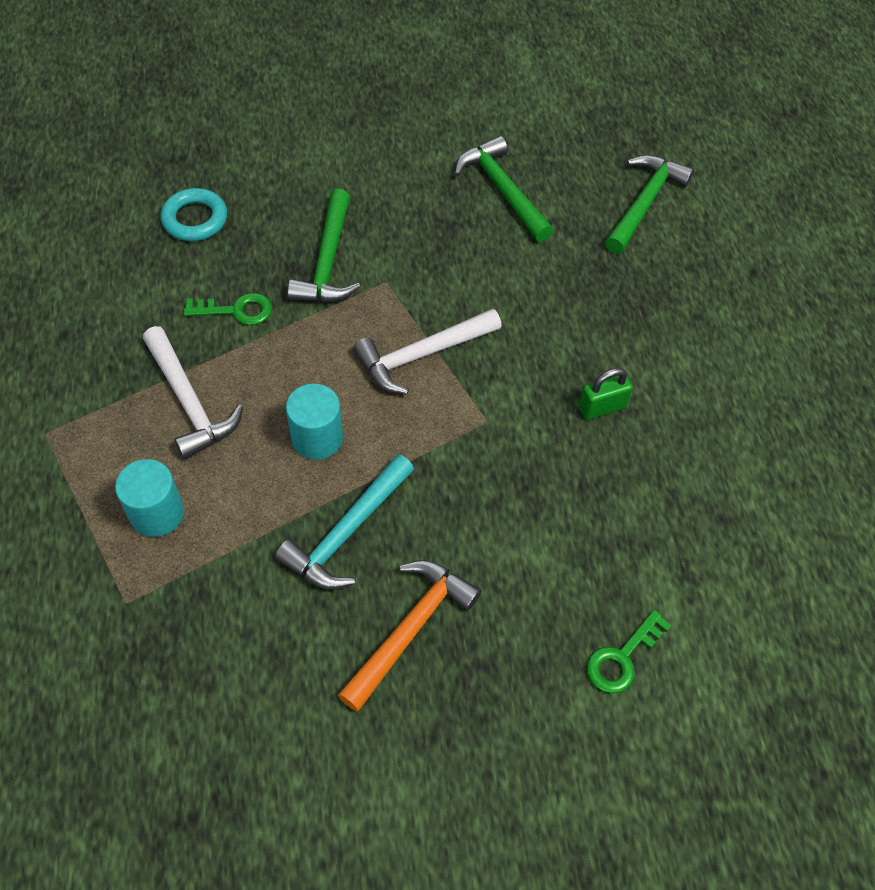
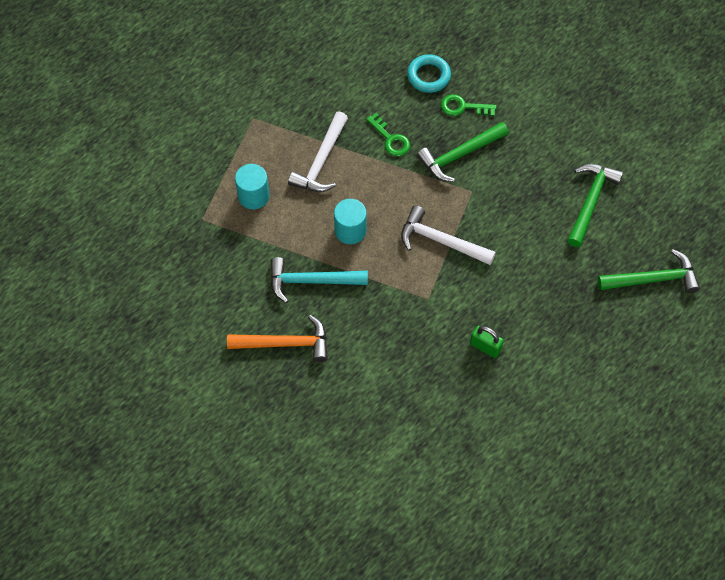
camera: 55 degrees right, 5 degrees up
green key [587,610,672,694] -> green key moved to [441,94,496,116]

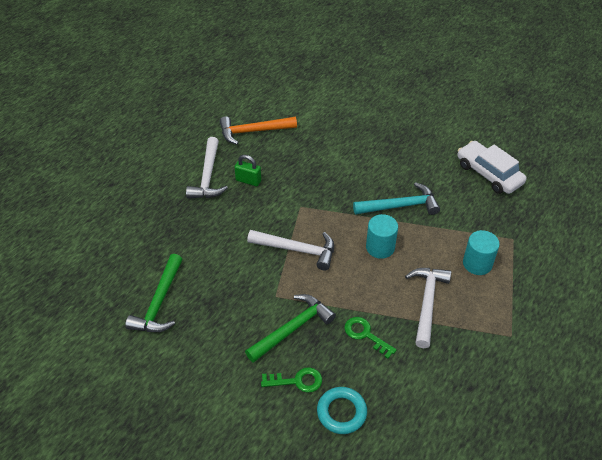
camera: 170 degrees right, 15 degrees down
orange hammer [227,315,328,362] -> orange hammer moved to [220,116,297,145]
green hammer [598,249,700,293] -> none
none -> white hammer [186,137,228,198]
none -> white car [457,141,526,194]

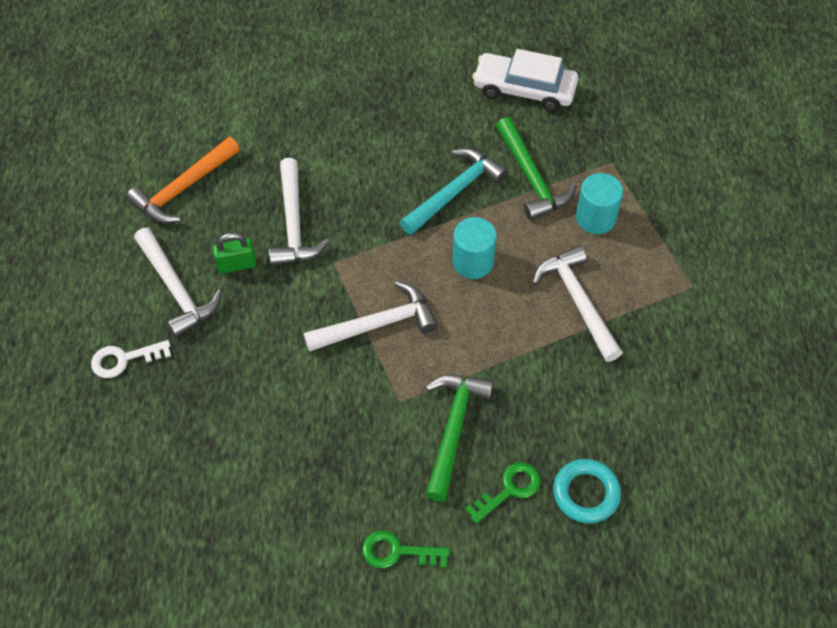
camera: 35 degrees left, 10 degrees up
green hammer [125,254,182,332] -> green hammer moved to [496,117,576,220]
green key [344,317,397,359] -> green key moved to [362,530,450,568]
none -> white key [91,340,171,378]
none -> white hammer [269,158,330,266]

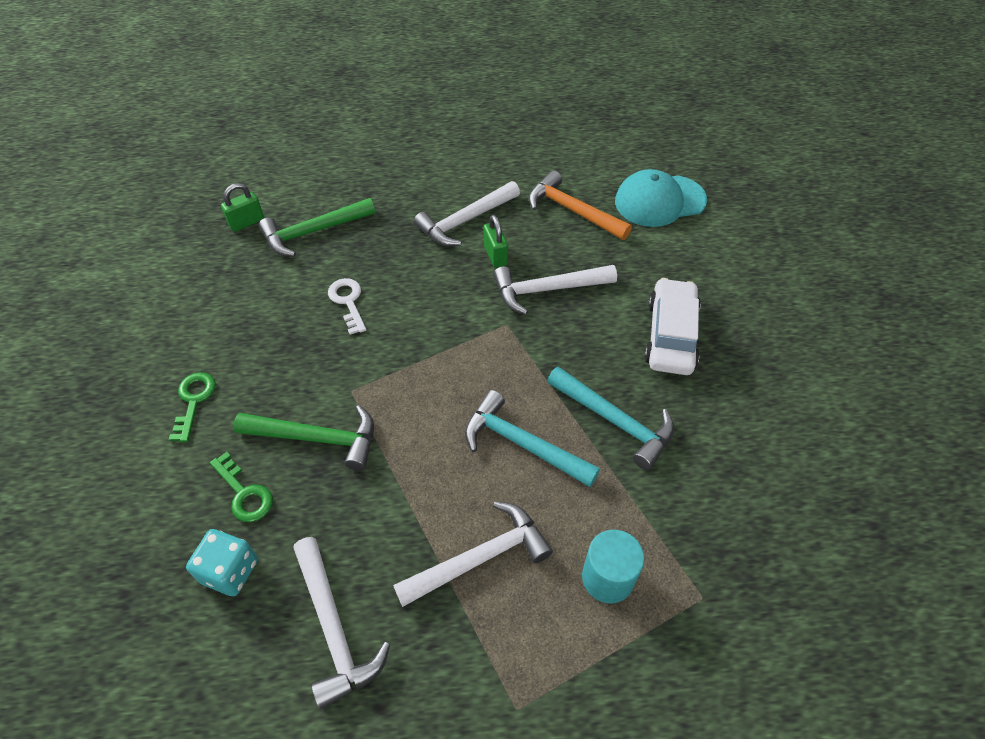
camera: 85 degrees right, 5 degrees down
white key [91,340,171,378] -> white key moved to [328,278,366,335]
white hammer [304,281,438,352] -> white hammer moved to [293,537,390,709]
turquoise cylinder [452,217,497,279] -> turquoise hammer [465,390,600,487]
white car [472,49,578,111] -> white car moved to [644,278,701,375]
green hammer [496,117,576,220] -> green hammer moved to [259,198,375,256]
turquoise ring [553,459,621,524] -> turquoise dice [186,529,258,596]
none -> green padlock [221,183,264,232]
none -> turquoise cap [615,169,707,227]

